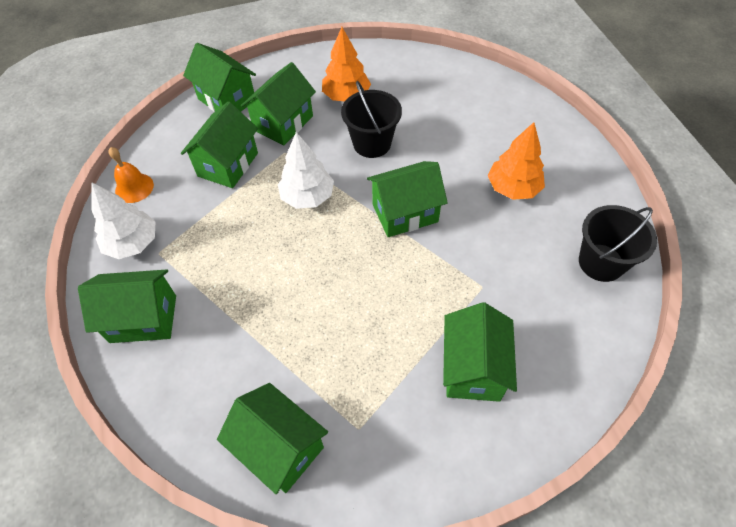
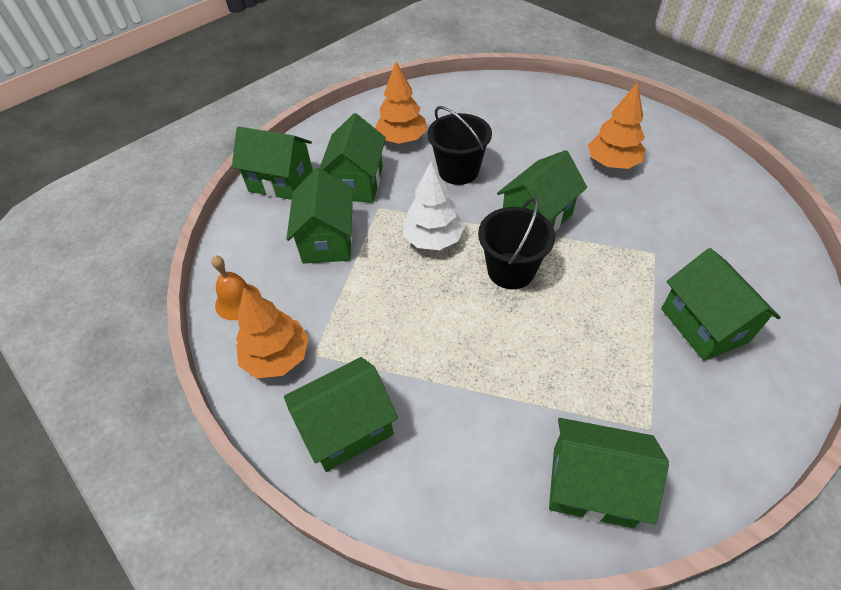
camera: 25 degrees left, 5 degrees down
white tree [91,182,156,259] -> orange tree [236,288,309,378]
black bucket [579,205,657,282] -> black bucket moved to [478,197,555,289]

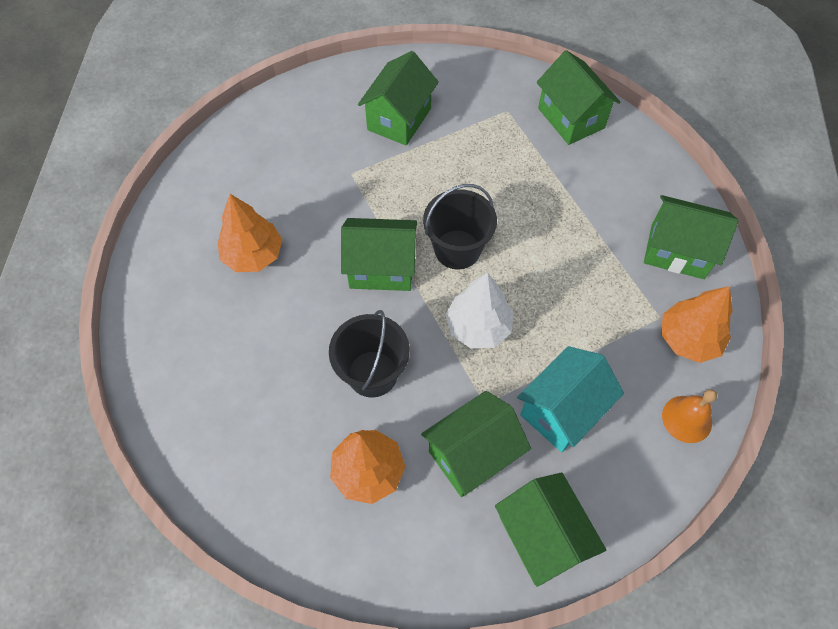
camera: 135 degrees left, 10 degrees up
green house [286,168,353,264] -> turquoise house [517,346,624,452]

